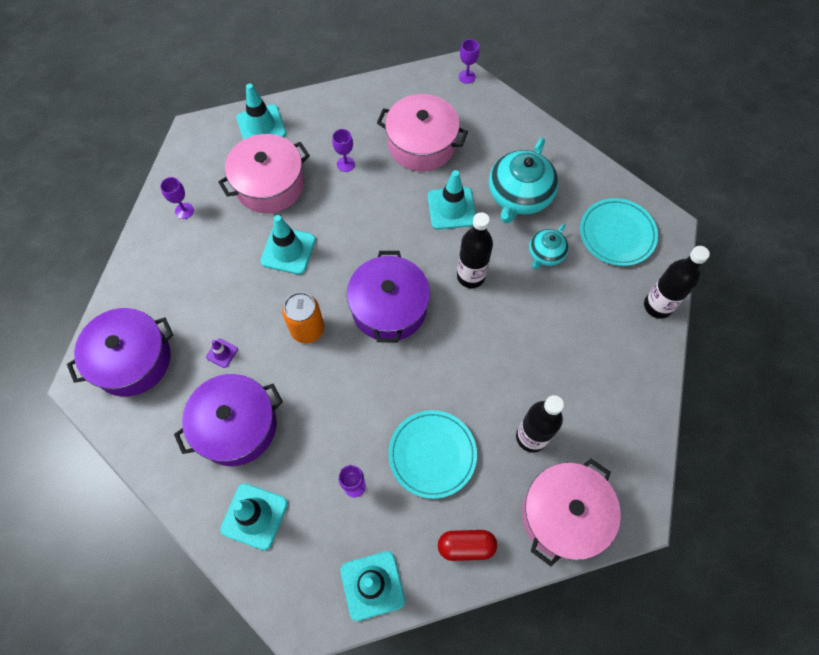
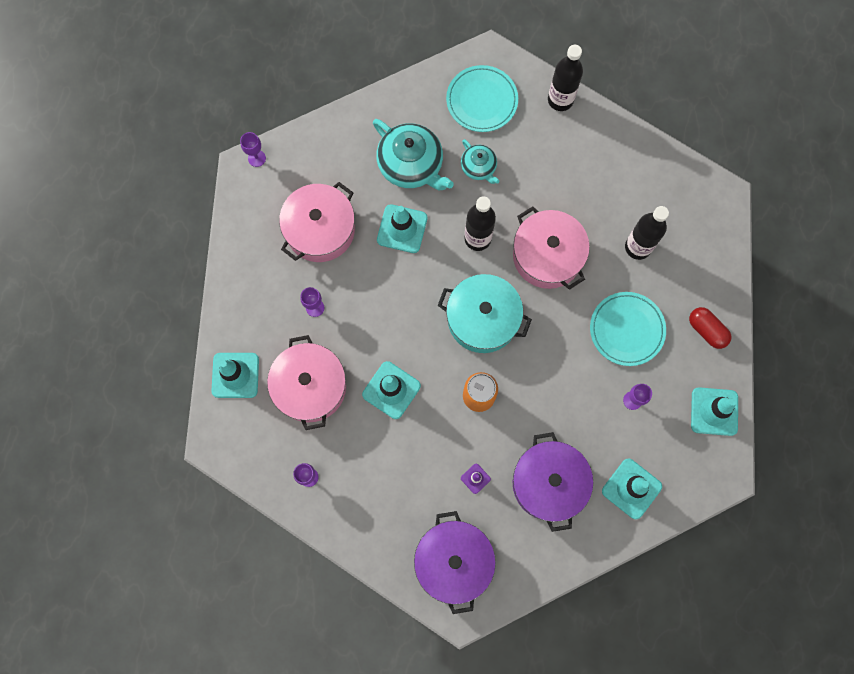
camera: 70 degrees left, 10 degrees up
purple pot [347,251,430,342] -> turquoise pot [438,274,532,353]
red capsule [438,530,497,561] -> red capsule turned 60 degrees counterclockwise [689,307,731,349]
pink pot [522,459,621,566] -> pink pot moved to [513,206,590,290]

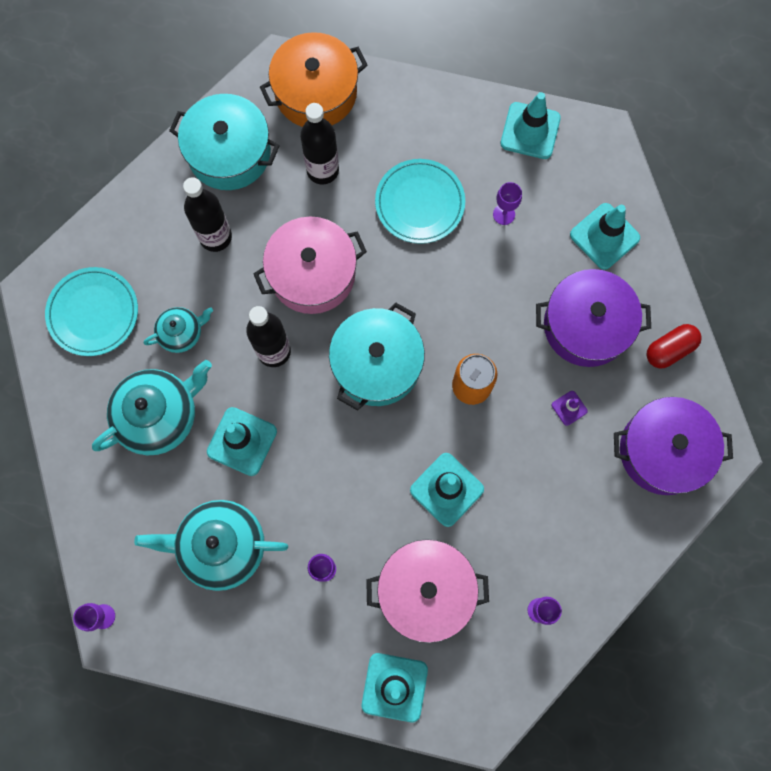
camera: 80 degrees left, 0 degrees up
pink pot [279,182,355,262] -> turquoise teapot [134,500,288,591]
black bottle [548,45,583,111] -> black bottle moved to [183,177,232,252]
red capsule [689,307,731,349] -> red capsule moved to [646,324,702,369]
none -> turquoise pot [169,94,280,190]
none -> orange pot [260,32,368,127]

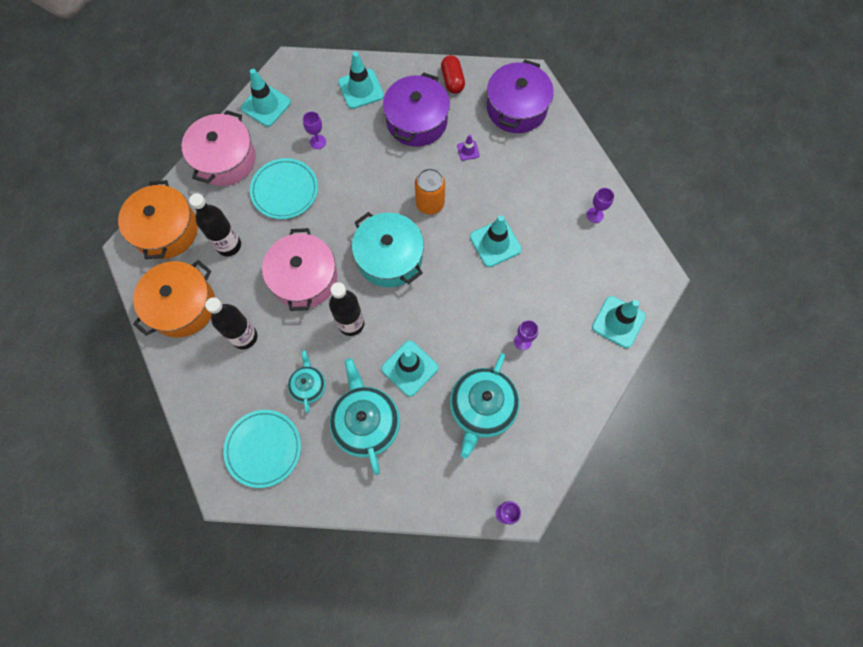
camera: 70 degrees left, 5 degrees down
turquoise pot [169,94,280,190] -> orange pot [133,260,215,337]
pink pot [366,539,489,643] -> pink pot moved to [182,110,256,186]

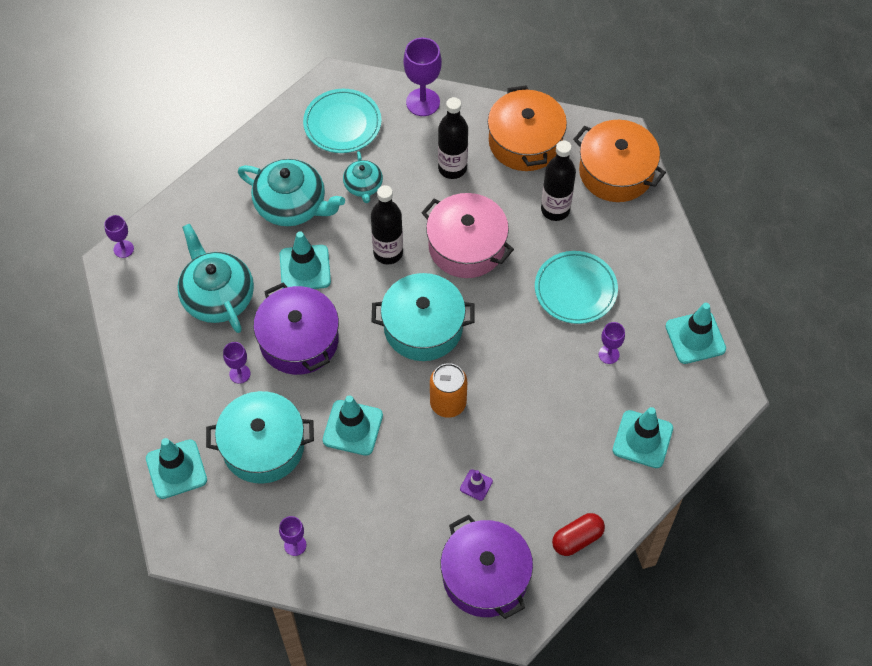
camera: 130 degrees right, 10 degrees down
pink pot [182,110,256,186] -> none
turquoise teapot [288,350,326,413] -> turquoise teapot turned 45 degrees clockwise [343,151,383,203]
purple pot [383,72,450,147] -> purple pot moved to [254,283,339,375]
red capsule [441,55,465,94] -> red capsule turned 60 degrees counterclockwise [552,513,605,556]
none -> turquoise pot [206,391,314,484]
none -> purple goblet [404,38,442,116]

